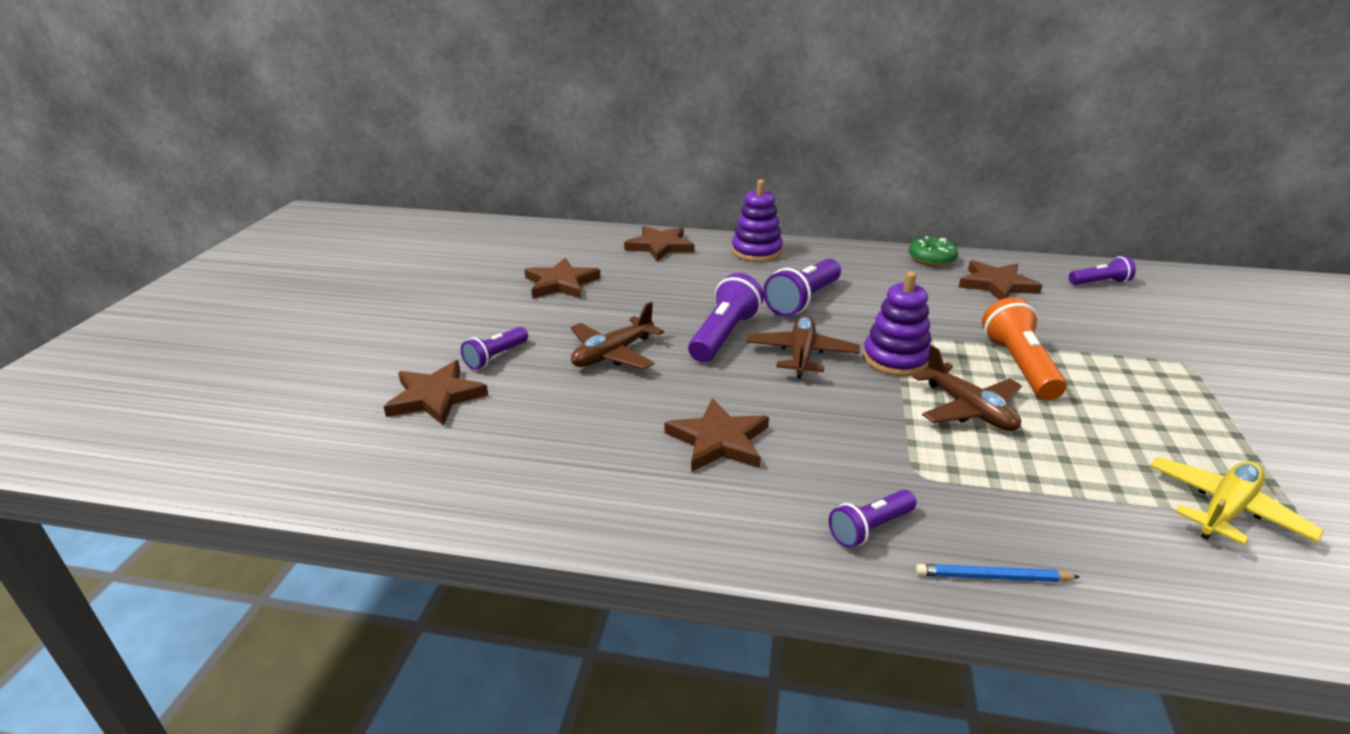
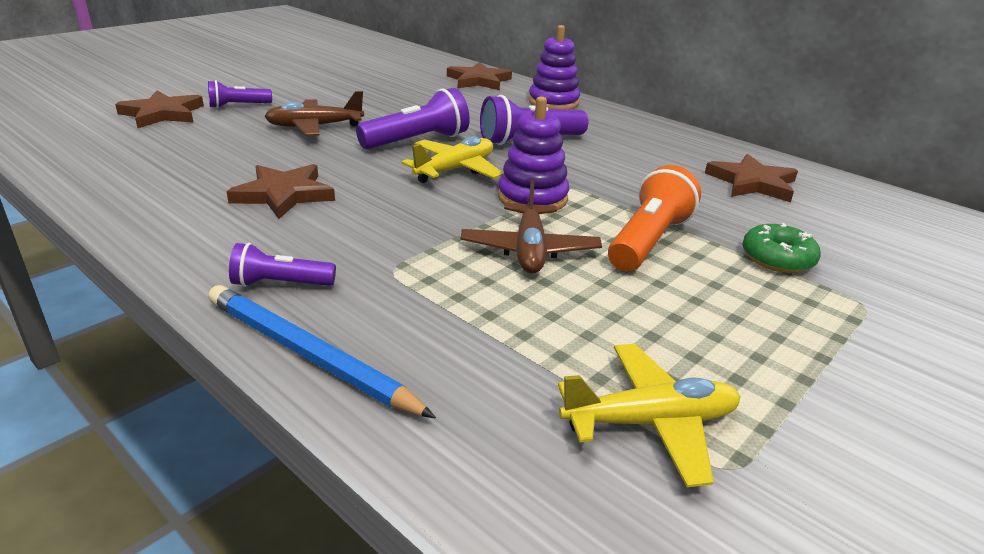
camera: 30 degrees right, 0 degrees up
brown star [524,258,601,298] -> none
brown plane [747,315,860,379] -> yellow plane [402,136,503,183]
green donut [909,236,958,266] -> green donut moved to [742,223,821,273]
blue pencil [916,564,1080,582] -> blue pencil [208,285,436,418], size x1.77
purple flashlight [1069,256,1136,285] -> none

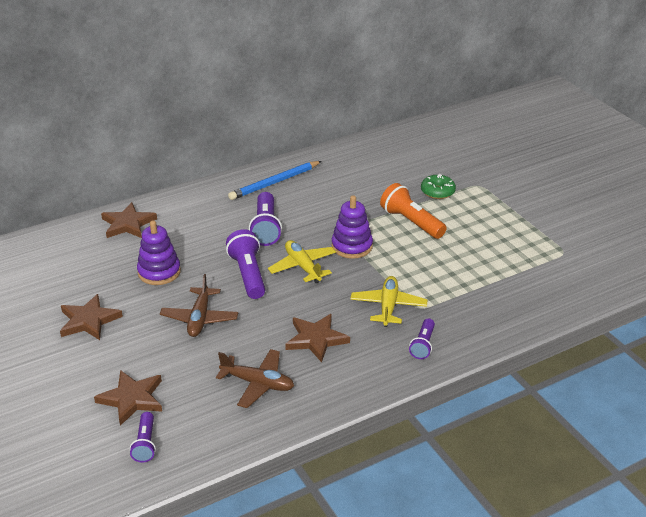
camera: 70 degrees left, 5 degrees up
purple flashlight [208,80,272,108] -> purple flashlight moved to [130,412,156,463]
blue pencil [208,285,436,418] -> blue pencil moved to [228,161,322,200]
brown plane [461,178,602,274] -> brown plane moved to [216,349,294,408]
purple stacking toy [528,25,580,109] -> purple stacking toy moved to [137,220,181,285]
yellow plane [558,344,740,487] -> yellow plane moved to [350,276,428,327]
brown star [705,154,798,202] -> brown star moved to [60,294,123,340]

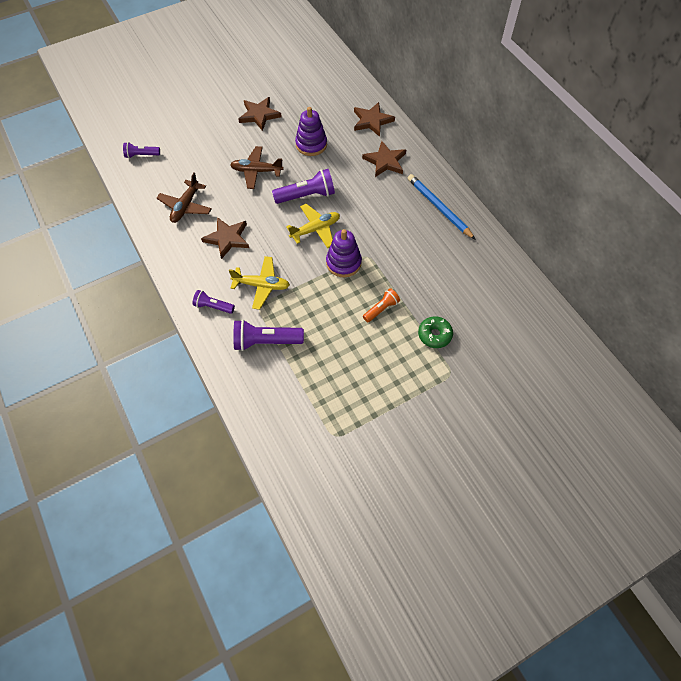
camera: 90 degrees right, 25 degrees up
brown star [94,370,162,426] -> brown star moved to [362,141,406,177]
purple flashlight [249,192,282,246] -> purple flashlight moved to [233,320,304,351]
orange flashlight [380,183,447,239] -> orange flashlight [363,288,400,322], size x0.60

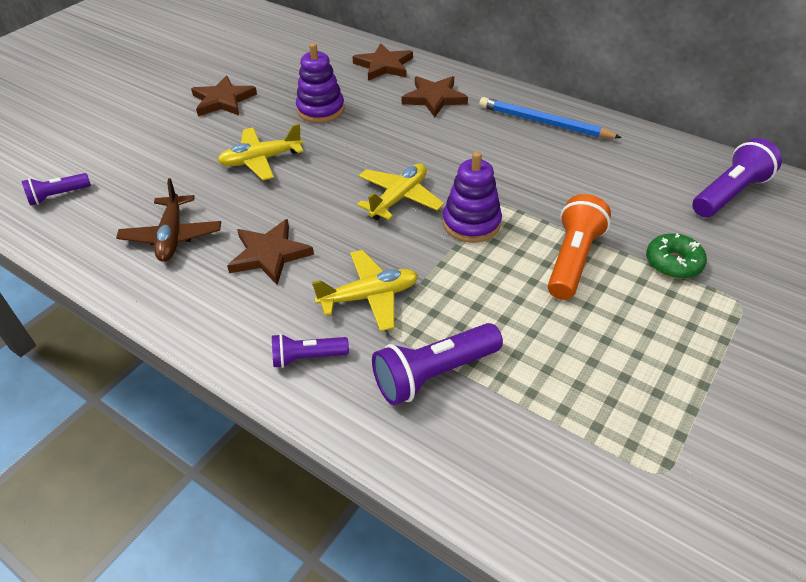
camera: 25 degrees left, 15 degrees down
brown plane [230,146,284,189] -> yellow plane [218,124,304,180]
purple flashlight [272,169,335,204] -> purple flashlight moved to [692,138,782,217]
orange flashlight [363,288,400,322] -> orange flashlight [548,194,611,300], size x1.67

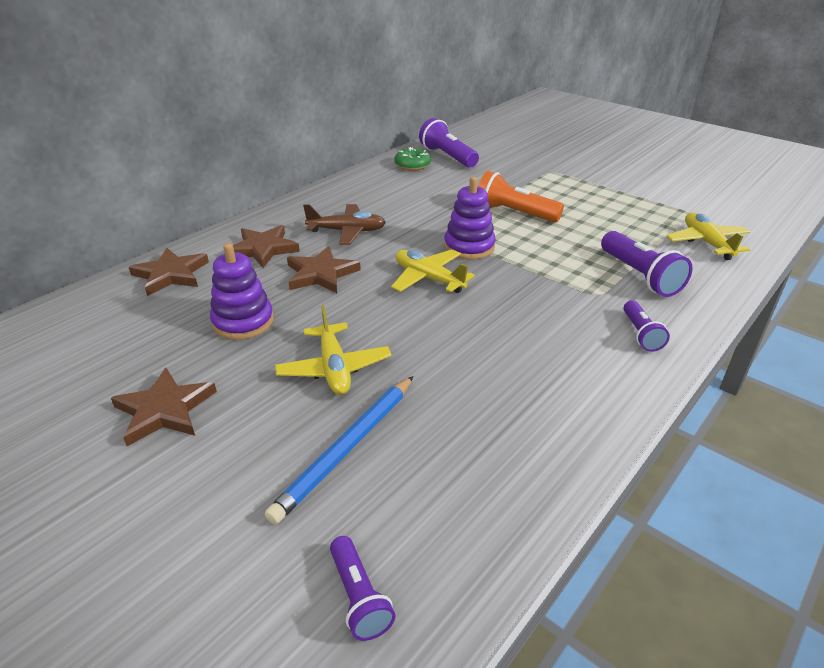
camera: 85 degrees left, 10 degrees down
brown plane [116,178,221,262] -> brown plane moved to [303,204,386,245]
brown star [227,219,314,285] -> brown star moved to [287,246,361,293]
yellow plane [312,250,418,332] -> yellow plane moved to [666,212,750,260]
blue pencil [479,97,622,138] -> blue pencil moved to [265,376,413,525]
green donut [646,233,707,279] -> green donut moved to [394,147,431,171]

